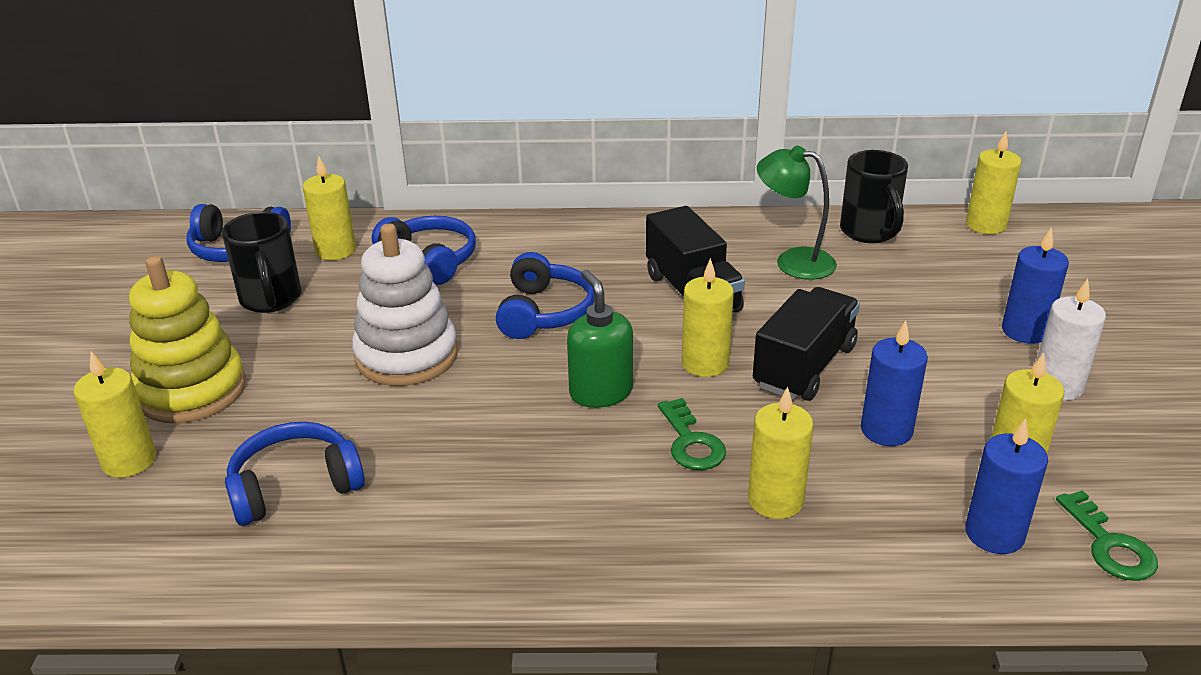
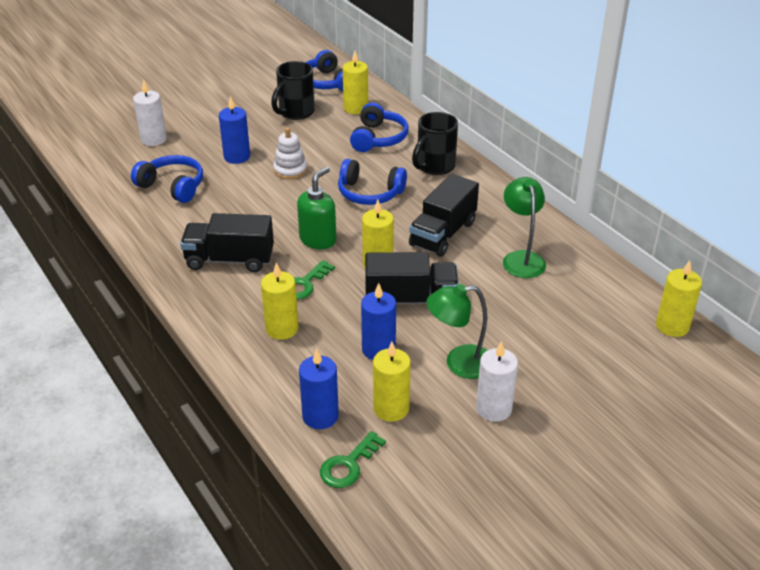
camera: 55 degrees right, 5 degrees up
yellow candle [73,351,156,478] -> white candle [133,79,167,146]
yellow stacking toy [129,256,246,423] -> none
white stacking toy [352,224,458,386] -> white stacking toy [273,128,307,180], size x0.56
blue headphones [496,252,594,339] -> blue headphones turned 45 degrees clockwise [338,159,407,205]
black mug [840,150,908,243] -> black mug moved to [412,112,458,175]
blue candle [1002,227,1069,344] -> blue candle moved to [219,96,250,164]
none -> black truck [180,213,274,272]
none -> green lamp [426,284,488,379]

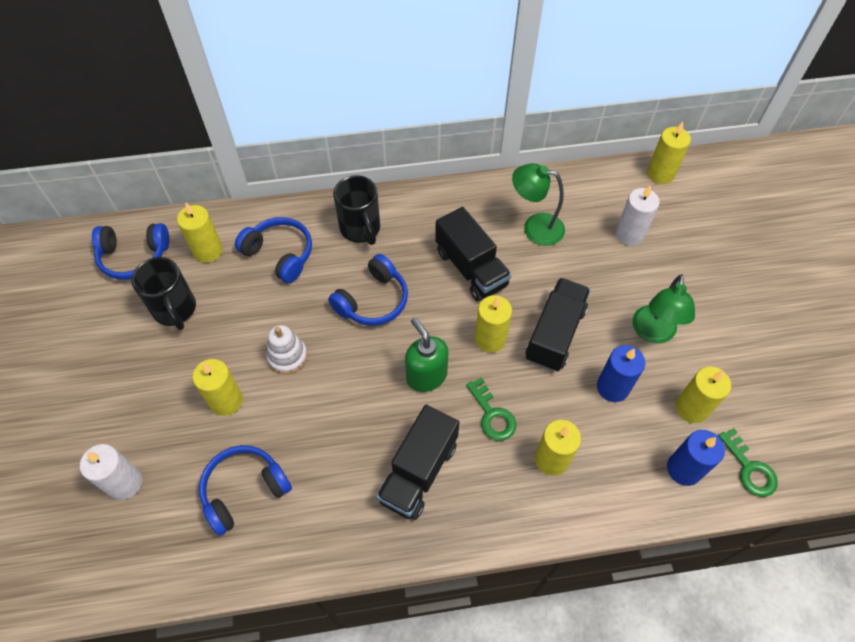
camera: 65 degrees left, 20 degrees up
blue candle [219,96,250,164] -> yellow candle [192,359,243,416]
white candle [476,341,518,422] -> white candle moved to [616,185,660,246]

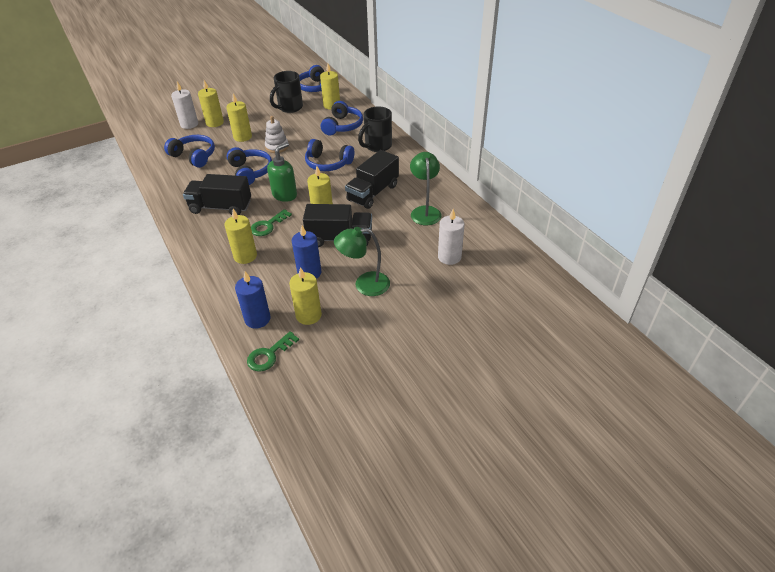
camera: 70 degrees right, 15 degrees down
yellow candle [647,122,691,184] -> yellow candle moved to [198,80,224,127]
none -> blue headphones [227,147,272,185]

